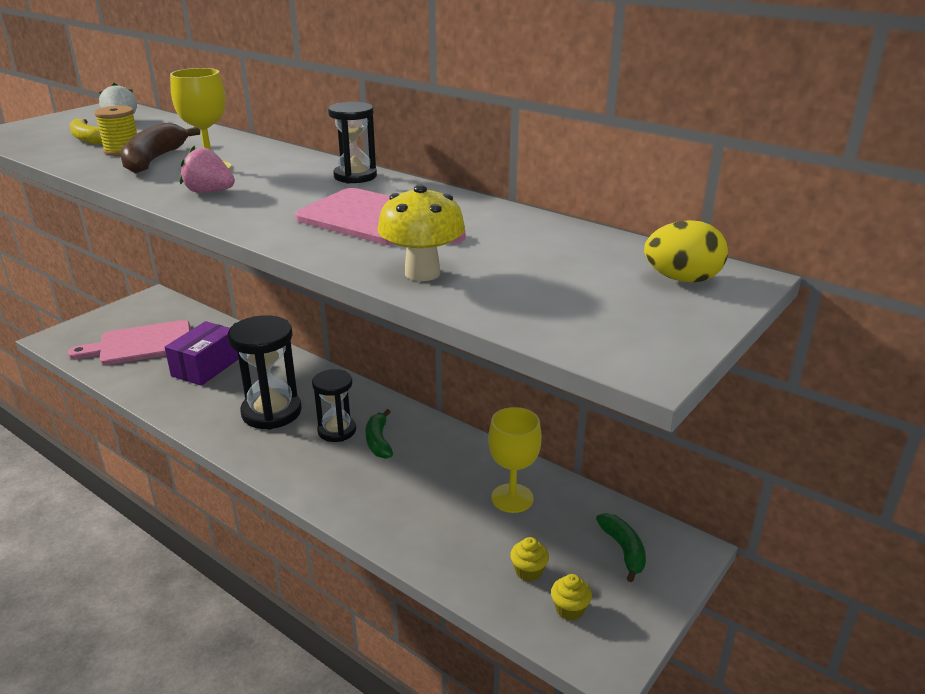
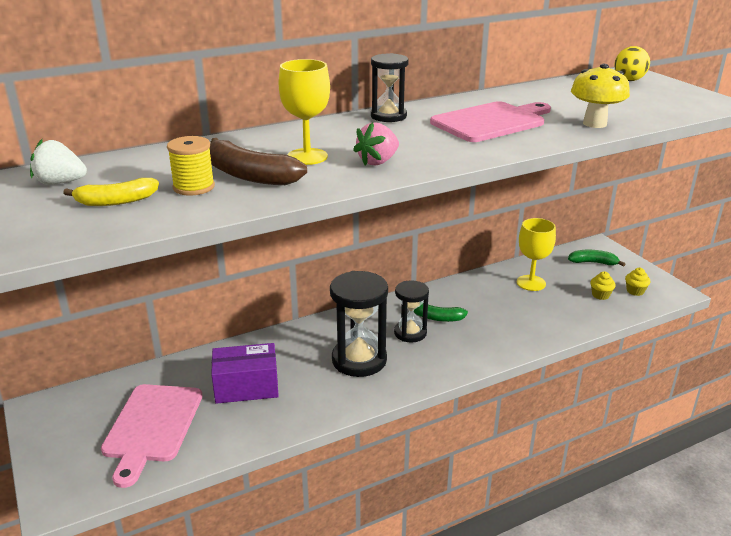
camera: 65 degrees left, 0 degrees up
purple box [165,321,239,386] -> purple box turned 60 degrees counterclockwise [211,343,279,404]

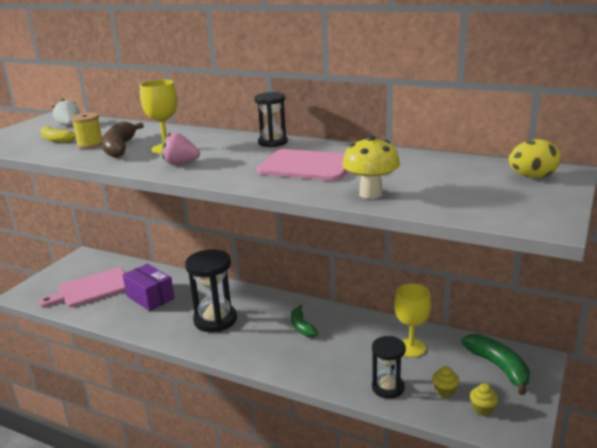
camera: 55 degrees right, 5 degrees down
black hourglass [394,280,429,342] -> black hourglass moved to [372,336,406,399]
green banana [568,250,625,267] -> green banana [461,334,530,395], size x1.53

